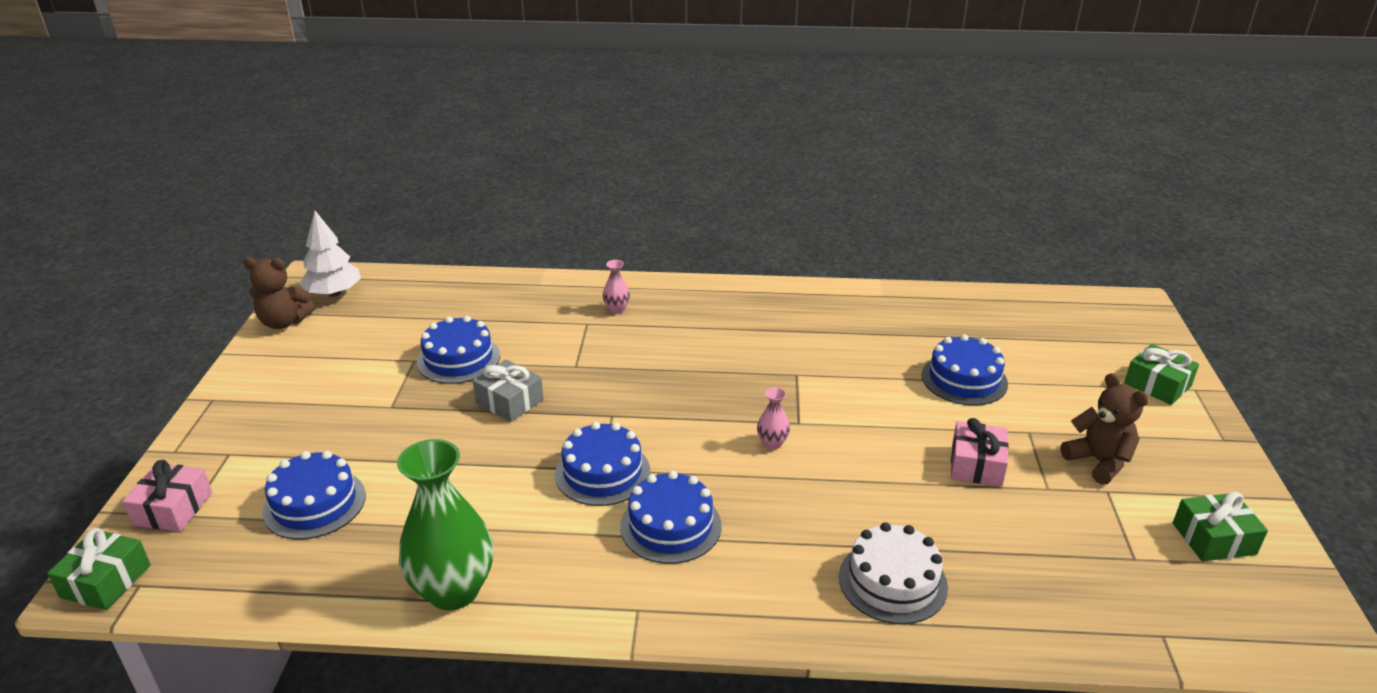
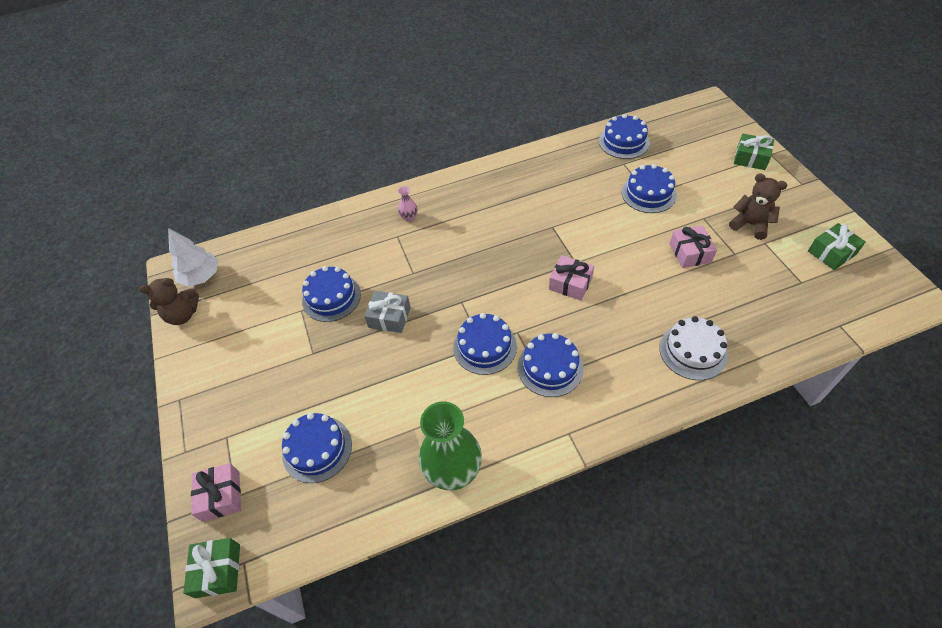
camera: 20 degrees left, 20 degrees up
pink vase [757,387,790,449] -> pink gift [549,255,594,301]
none -> blue cake [599,114,650,159]

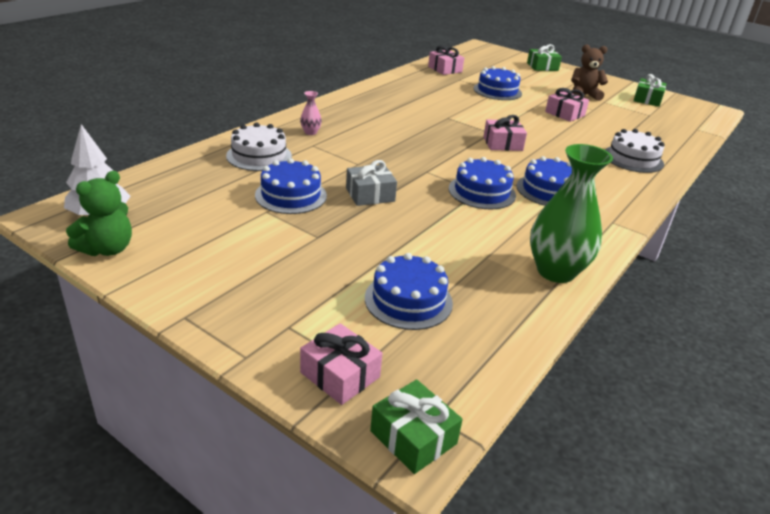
camera: 40 degrees left, 20 degrees down
brown teddy bear [139,278,199,325] -> green teddy bear [66,171,132,256]
blue cake [599,114,650,159] -> pink gift [428,45,464,75]
none -> white cake [226,122,292,171]

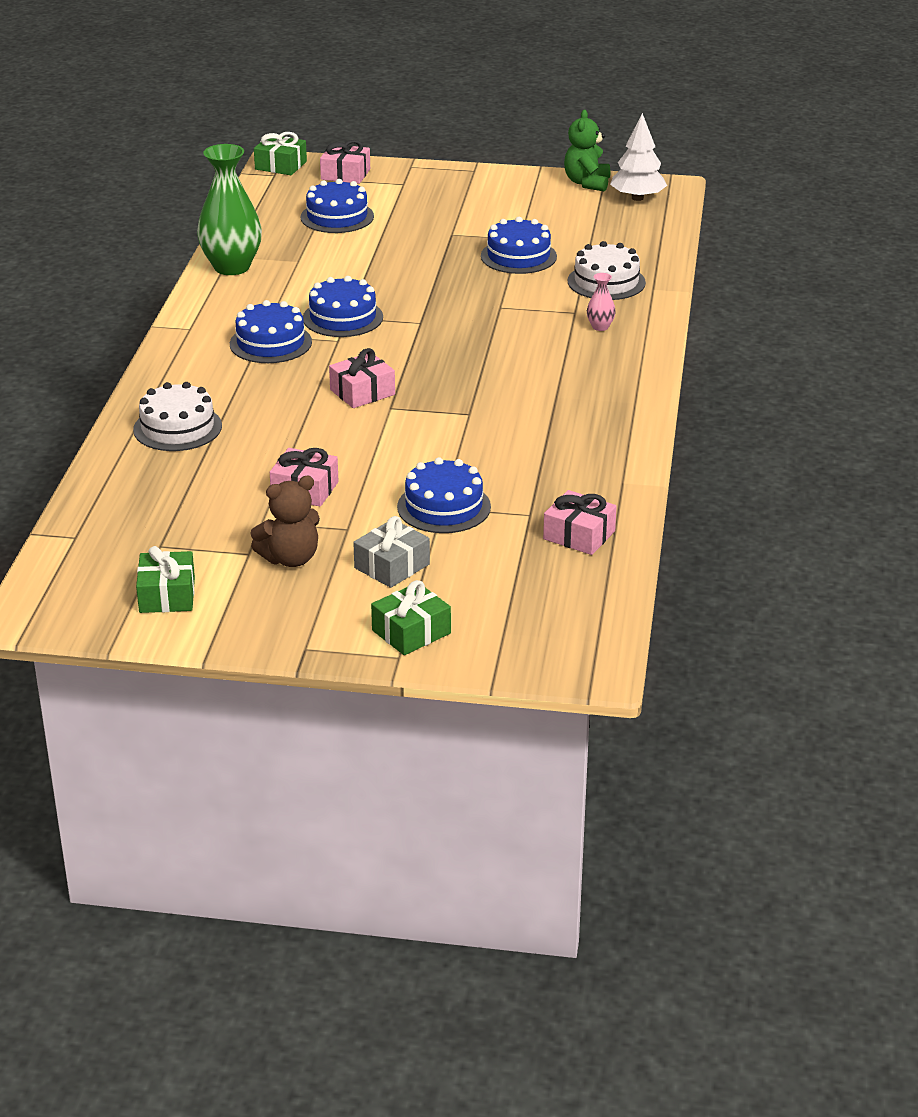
camera: 155 degrees right, 0 degrees up
grey gift [346,160,397,206] -> grey gift moved to [353,516,430,588]

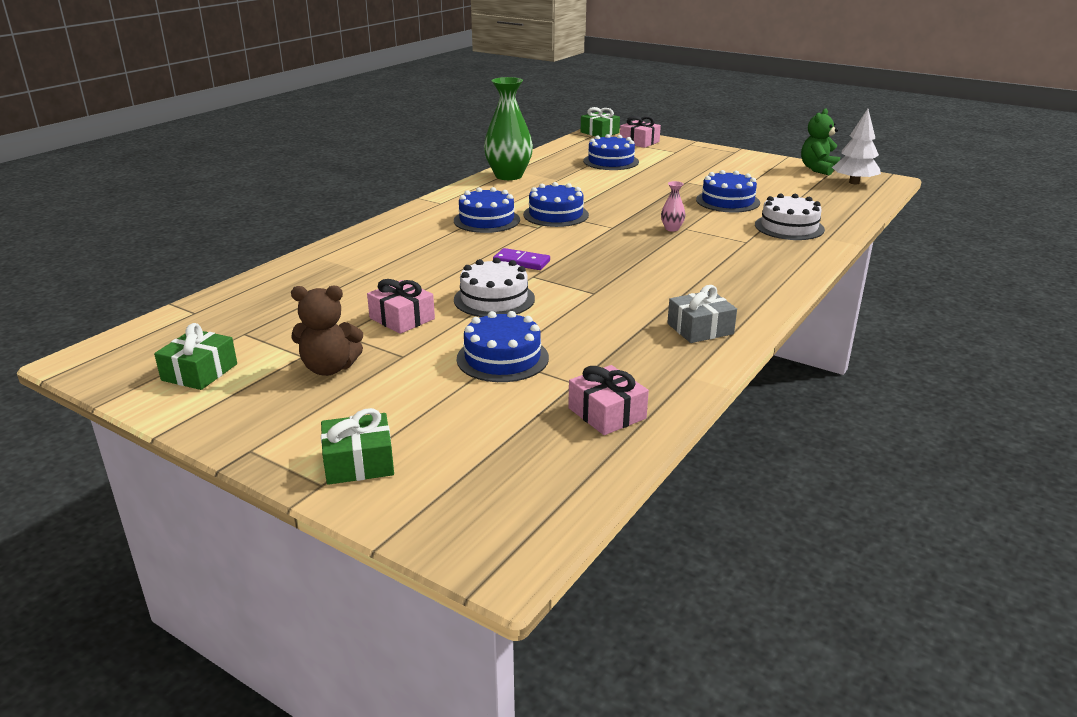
camera: 25 degrees right, 5 degrees down
white cake [133,382,222,451] -> white cake moved to [454,258,535,317]
pink gift [329,348,395,408] -> purple domino [493,248,550,270]
grey gift [353,516,430,588] -> grey gift moved to [667,285,737,343]
pink vase [587,273,616,331] -> pink vase moved to [661,181,686,232]

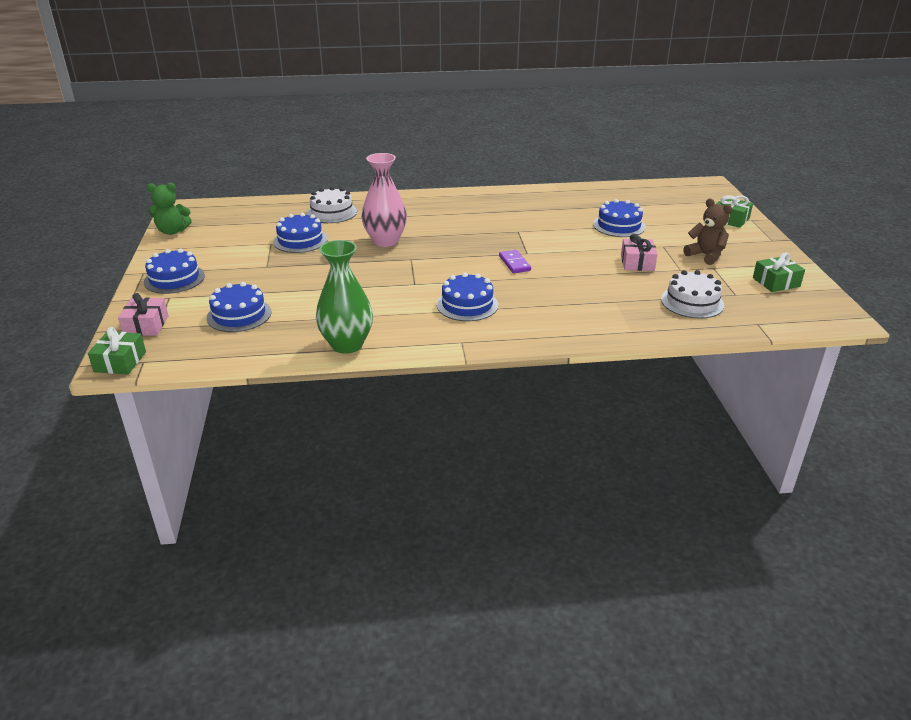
camera: 130 degrees left, 5 degrees up
white cake [454,258,535,317] -> white cake moved to [661,270,724,319]
blue cake [523,182,589,227] -> blue cake moved to [144,249,205,294]
pink gift [568,365,649,435] -> none
pink vase [661,181,686,232] -> pink vase [362,153,407,247], size x2.33
grey gift [667,285,737,343] -> none
white tree [832,109,881,184] -> none

